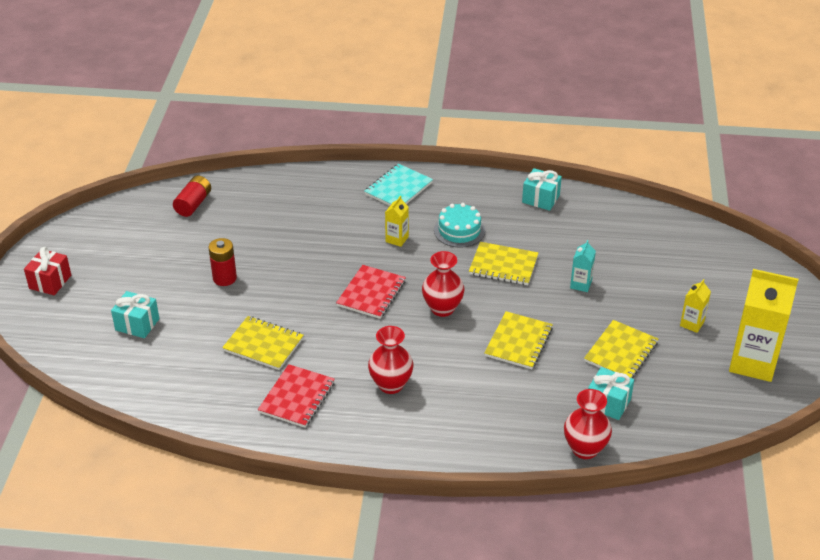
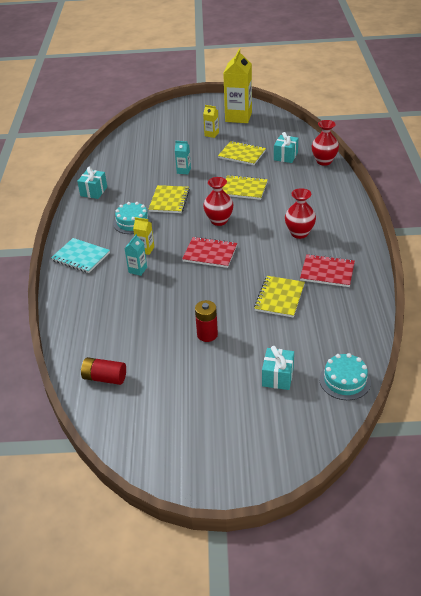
camera: 95 degrees left, 0 degrees up
red gift [24,247,71,295] -> none
none -> turquoise carton [125,234,147,276]
none -> turquoise cake [319,353,371,400]

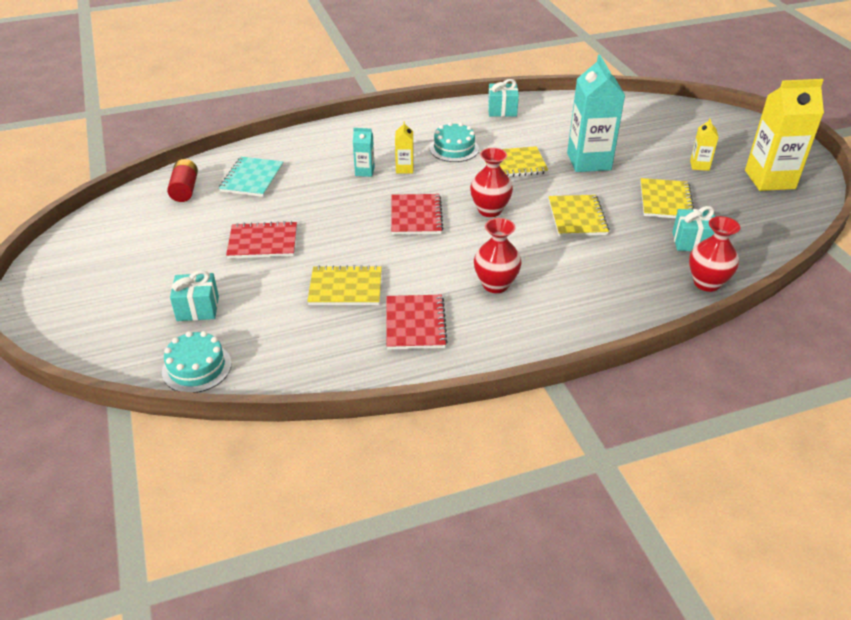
camera: 70 degrees right, 0 degrees up
turquoise notebook [51,238,110,273] -> turquoise notebook moved to [219,157,283,197]
turquoise carton [175,141,191,174] -> turquoise carton [567,55,625,172], size x2.17
red battery [195,300,218,342] -> red notebook [226,221,297,259]

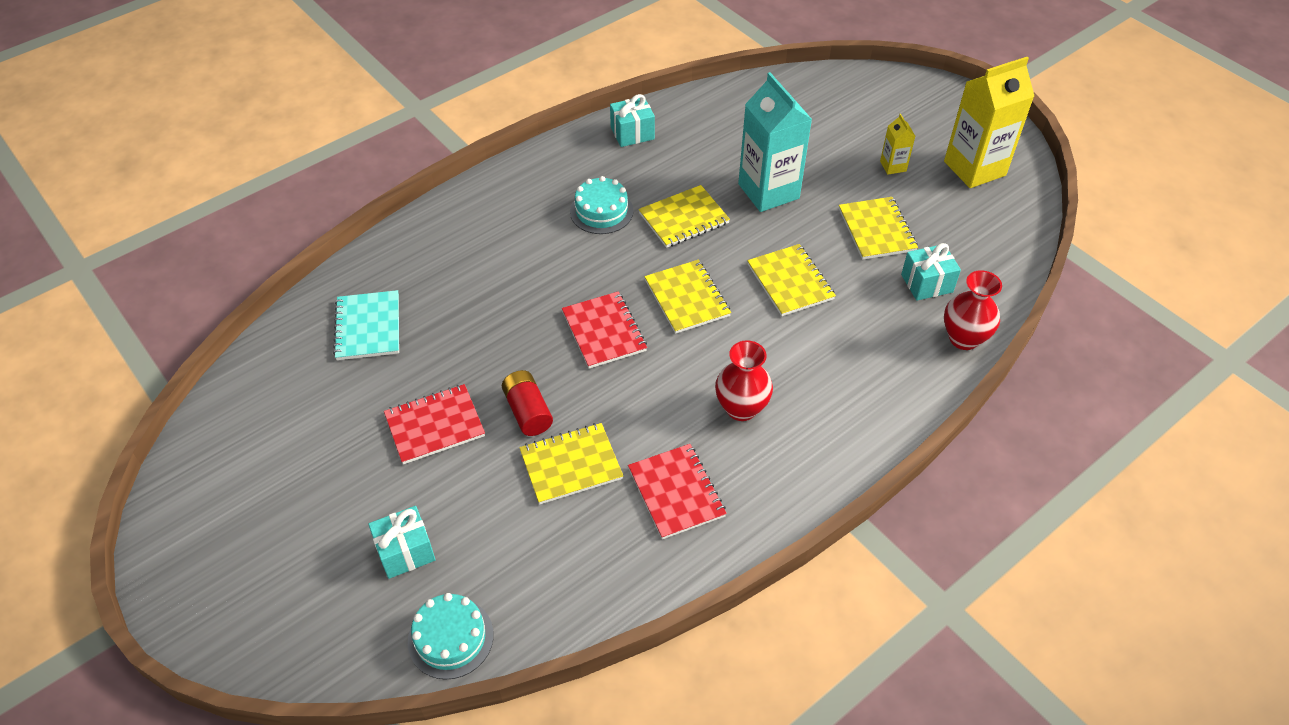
camera: 20 degrees left, 10 degrees up
red battery [167,159,198,202] -> red battery moved to [502,370,553,436]
turquoise carton [353,128,375,177] -> none
yellow carton [395,121,414,173] -> none
red vase [470,148,513,217] -> yellow notebook [644,260,731,334]

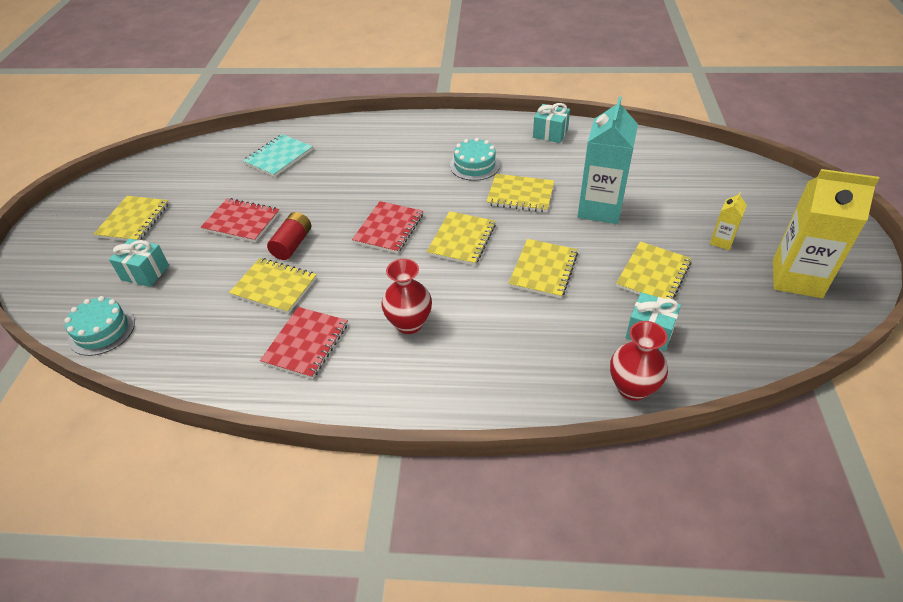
camera: 45 degrees right, 5 degrees down
none -> yellow notebook [94,196,169,241]

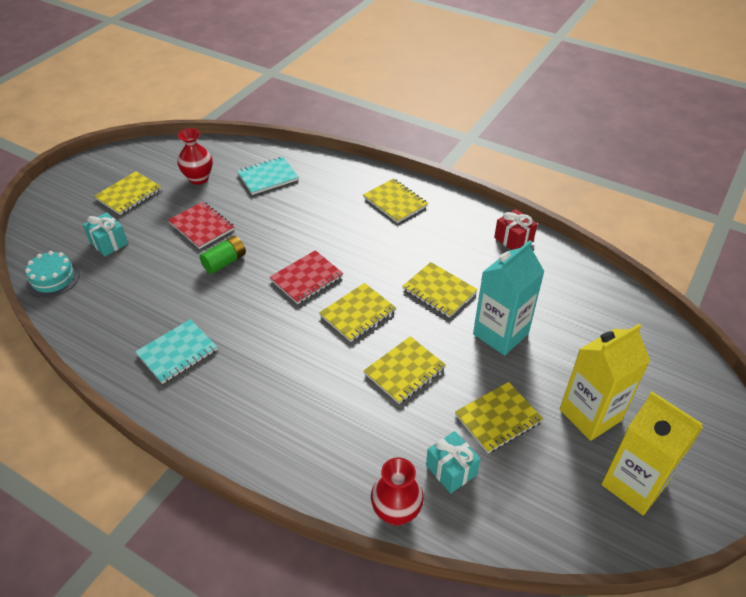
camera: 25 degrees right, 0 degrees up
yellow notebook [229,258,317,314] -> yellow notebook moved to [363,178,428,223]
red notebook [260,307,348,379] -> turquoise notebook [135,319,218,384]
red battery [267,212,311,260] -> green battery [200,236,246,274]
red vase [381,259,432,334] -> red vase moved to [177,128,213,185]
turquoise cake [450,138,500,181] -> none
turquoise gift [533,103,570,143] -> red gift [494,209,537,250]
yellow carton [710,192,747,250] -> yellow carton [560,324,650,441], size x2.17

